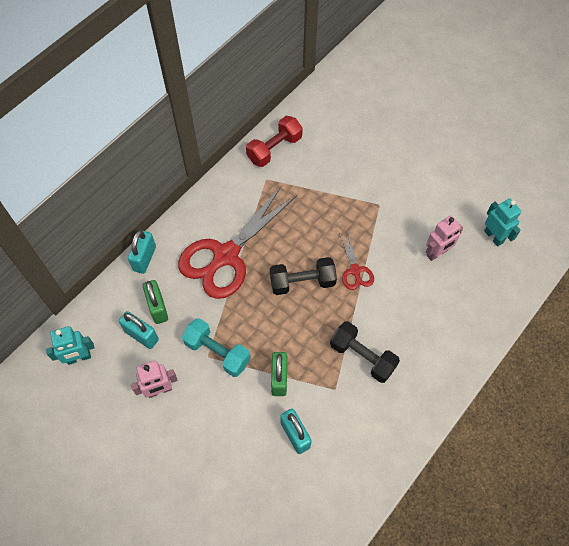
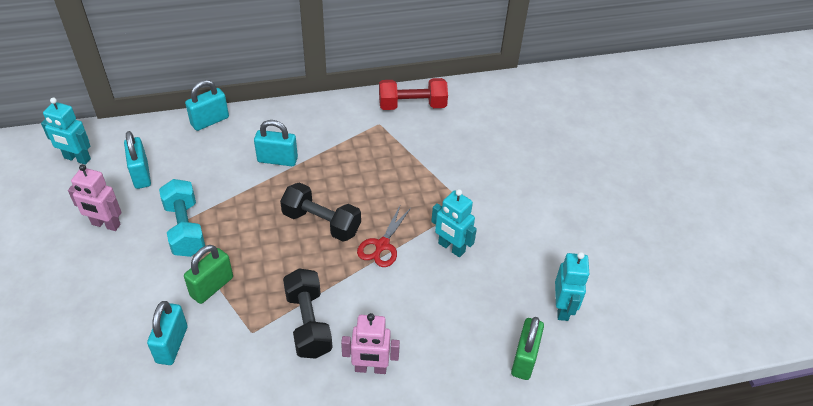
camera: 35 degrees right, 15 degrees down
green padlock [143,280,168,324] -> green padlock moved to [511,317,544,380]
red scissors [178,185,297,299] -> turquoise padlock [254,120,298,166]
pink robot [426,216,463,261] -> pink robot moved to [341,313,400,374]
none -> turquoise robot [431,189,477,257]

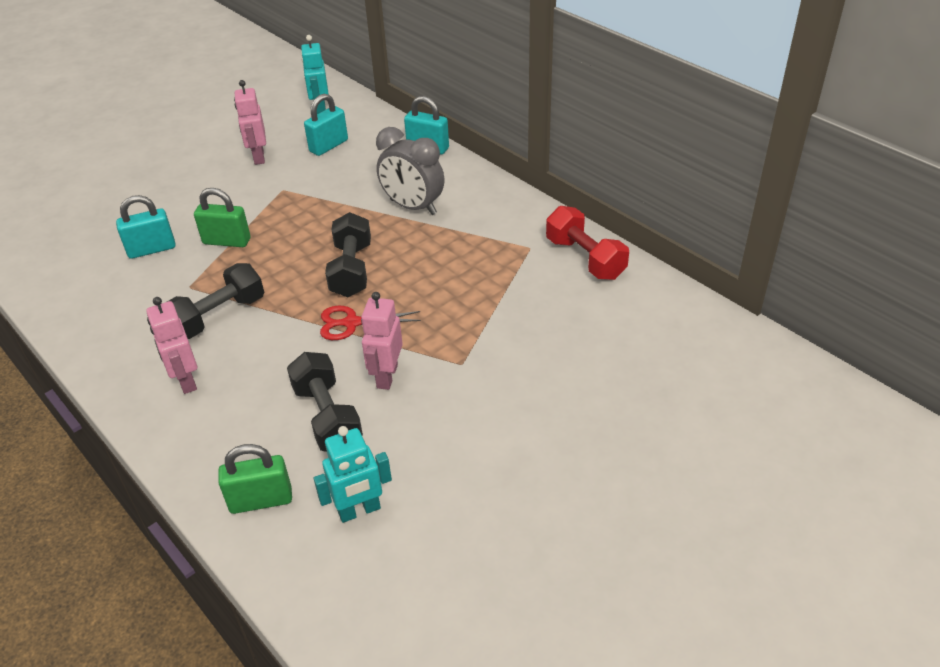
camera: 65 degrees right, 5 degrees down
turquoise dumbbell [159,179,205,257] -> none
turquoise padlock [254,120,298,166] -> grey clock [376,127,445,215]
turquoise robot [431,189,477,257] -> pink robot [361,292,403,390]
none -> black dumbbell [287,352,363,452]

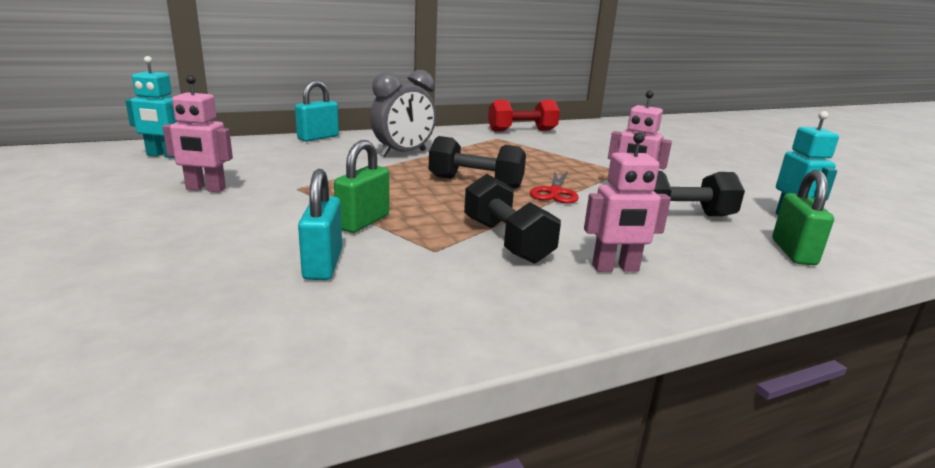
camera: 75 degrees left, 20 degrees down
turquoise padlock [304,94,348,156] -> none

